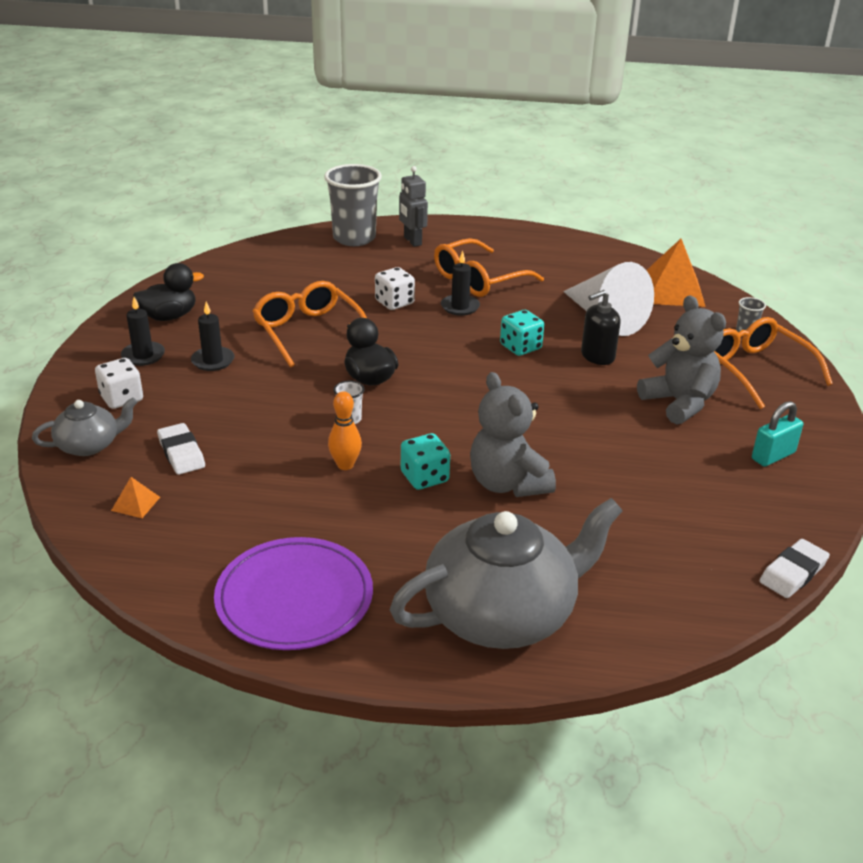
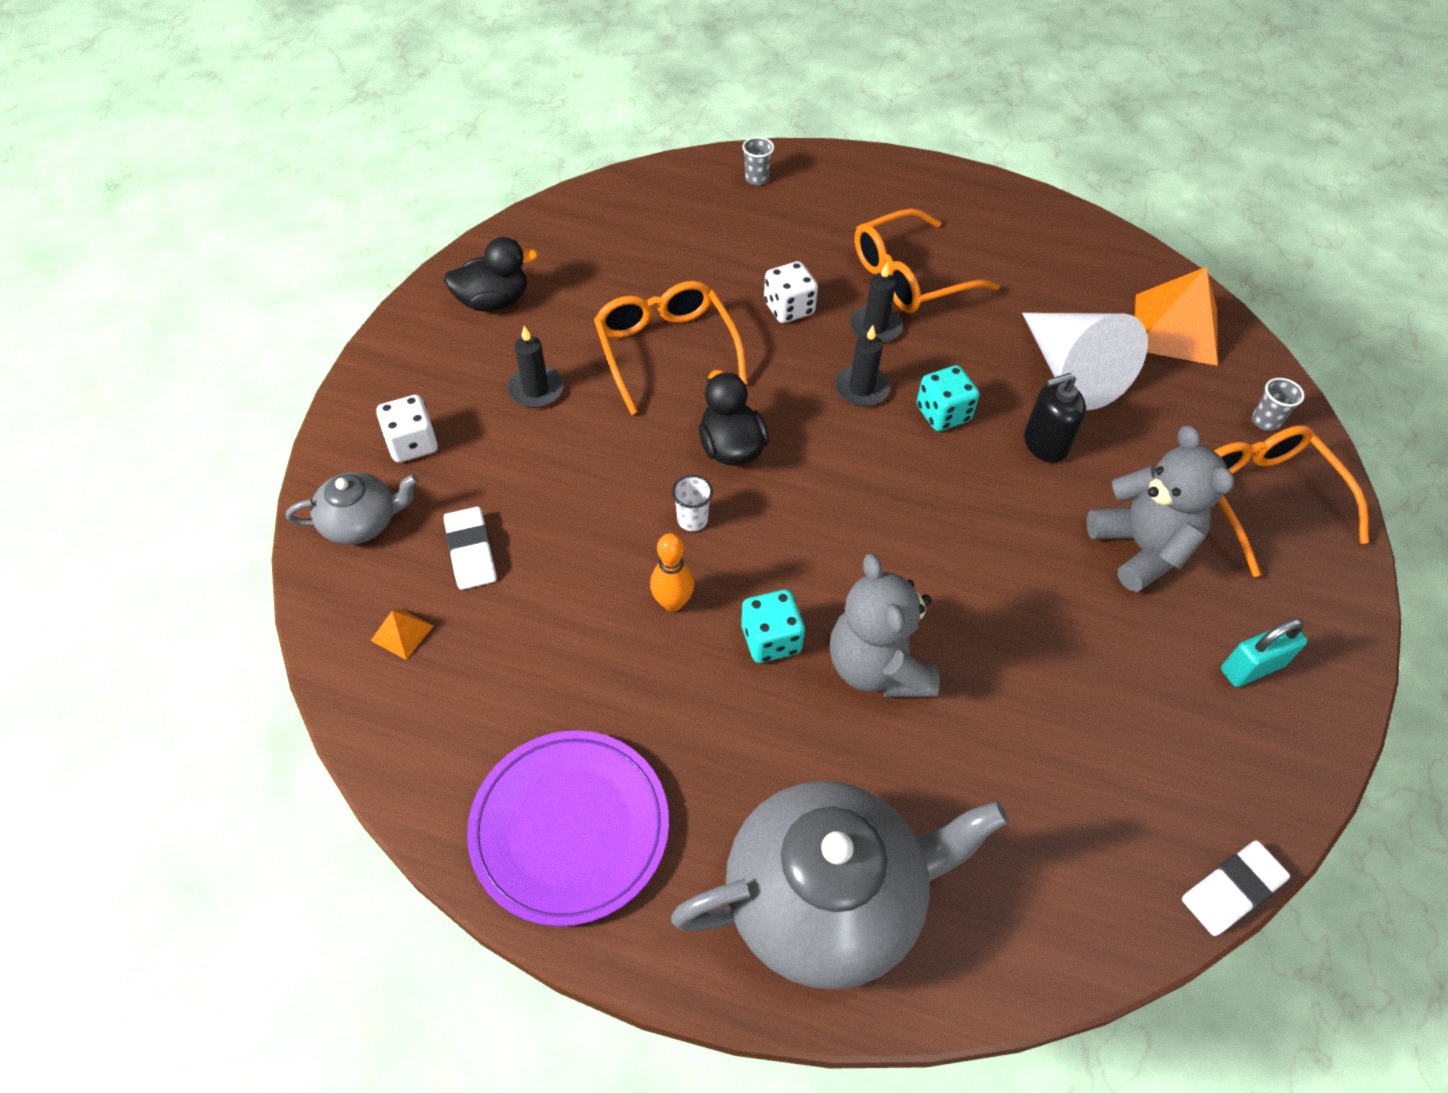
camera: 10 degrees right, 20 degrees up
black candle [121,297,165,366] -> black candle moved to [835,325,890,407]
grey cup [324,164,382,246] -> grey cup [742,137,774,185], size x0.42
grey robot [399,166,428,247] -> none

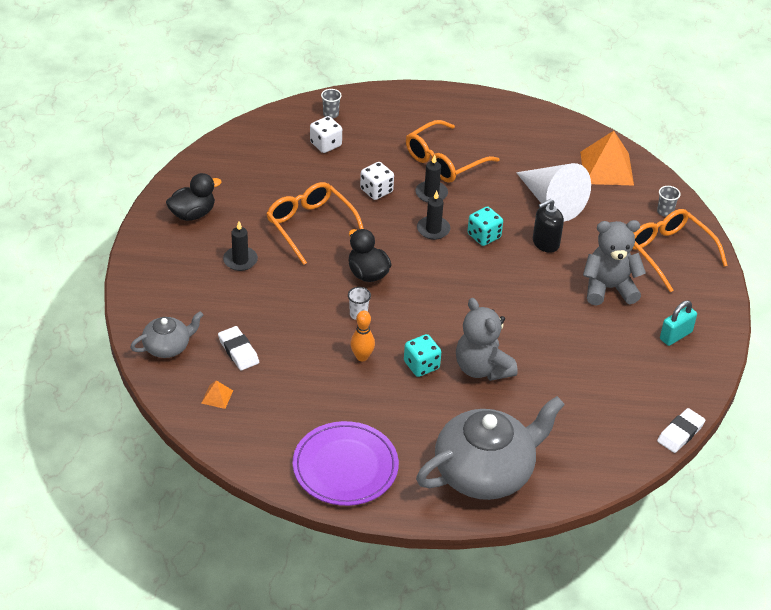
camera: 15 degrees left, 10 degrees down
white dice [376,395,438,462] -> white dice moved to [310,116,342,153]
grey teddy bear [1087,425,1234,592] -> grey teddy bear turned 60 degrees counterclockwise [583,220,646,305]

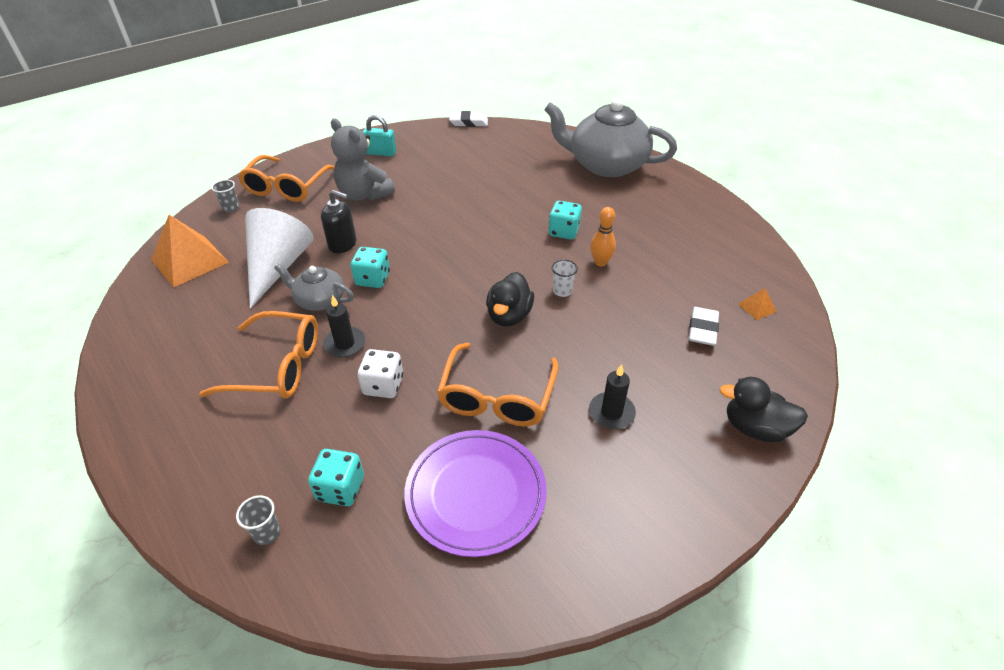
camera: 130 degrees left, 0 degrees up
grey teapot [130,311,203,358] -> grey teapot moved to [274,264,354,311]
black duck [166,173,222,221] -> black duck moved to [719,377,808,442]
purple plate [292,421,399,506] -> purple plate moved to [404,430,547,557]
white dice [310,116,342,153] -> turquoise dice [308,449,364,506]
black candle [417,190,450,240] -> none
grey teddy bear [456,298,518,381] -> none

